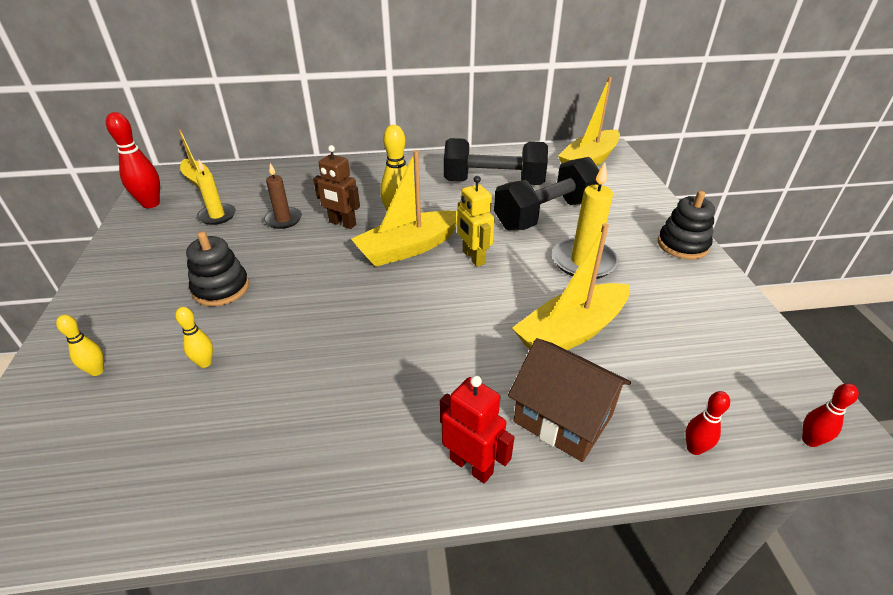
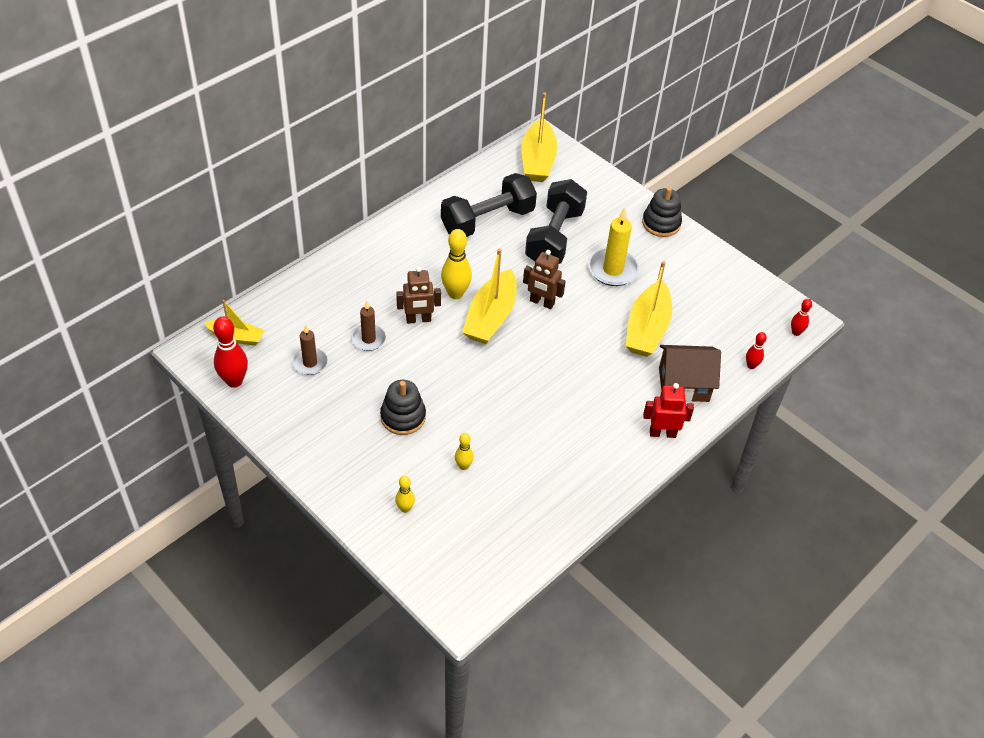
camera: 40 degrees left, 10 degrees up
yellow candle [196,159,236,225] -> brown candle [292,324,328,375]
yellow robot [457,176,495,267] -> brown robot [523,250,566,309]

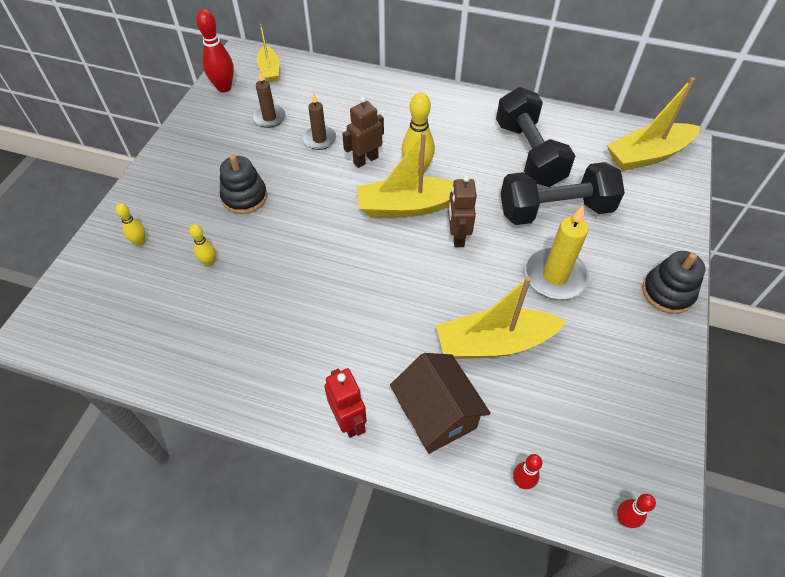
camera: 65 degrees right, 5 degrees up
brown robot [396,267,441,324] -> brown robot turned 90 degrees clockwise [342,96,384,168]
black dumbbell [441,173,537,237] -> black dumbbell turned 45 degrees clockwise [496,87,575,187]

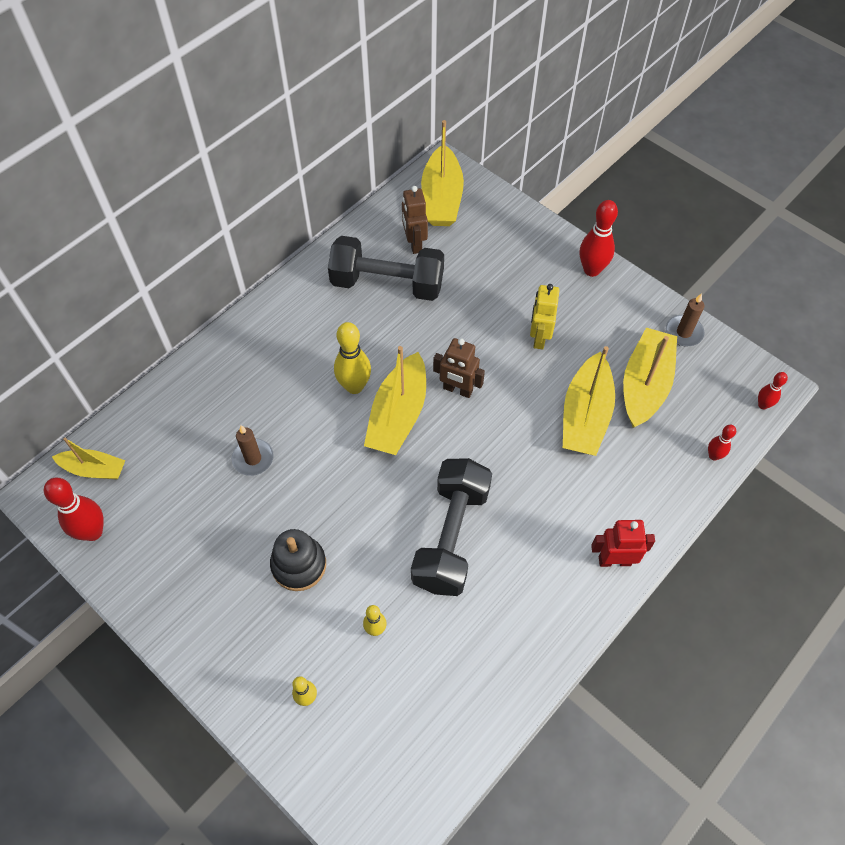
camera: 65 degrees left, 5 degrees up
brown candle [252,71,286,128] -> brown candle moved to [666,293,705,346]
brown robot [342,96,384,168] -> brown robot moved to [402,186,428,254]
brown house [390,353,491,454] -> none
black dumbbell [501,162,625,225] -> black dumbbell moved to [411,458,492,596]
yellow candle [524,205,589,299] -> yellow robot [530,284,559,349]
black stacking toy [642,251,705,314] -> red bowling pin [580,200,618,277]
none -> yellow boat [623,327,677,428]

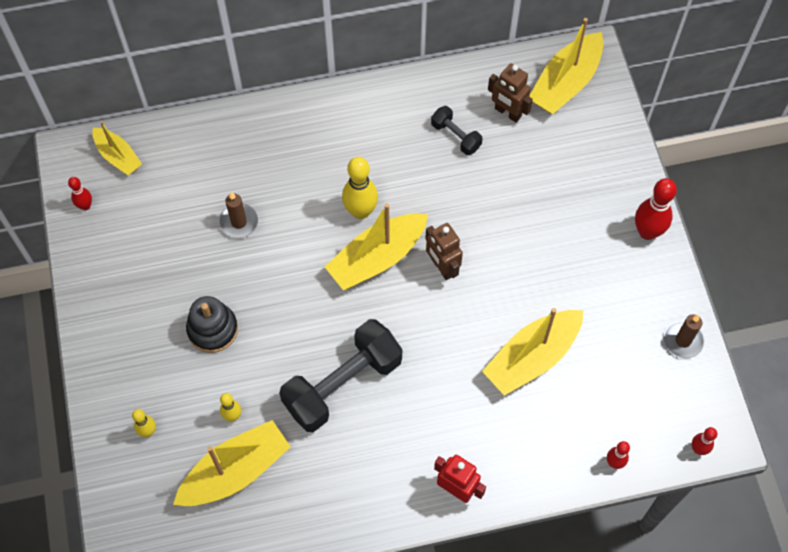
camera: 35 degrees right, 5 degrees up
red bowling pin [44,478,104,541] -> red bowling pin [68,177,92,210], size x0.55
black dumbbell [328,236,444,301] -> black dumbbell [431,106,483,155], size x0.48
brown robot [402,186,428,254] -> brown robot turned 75 degrees counterclockwise [488,63,533,122]
yellow robot [530,284,559,349] -> none
yellow boat [623,327,677,428] -> yellow boat moved to [173,420,291,506]

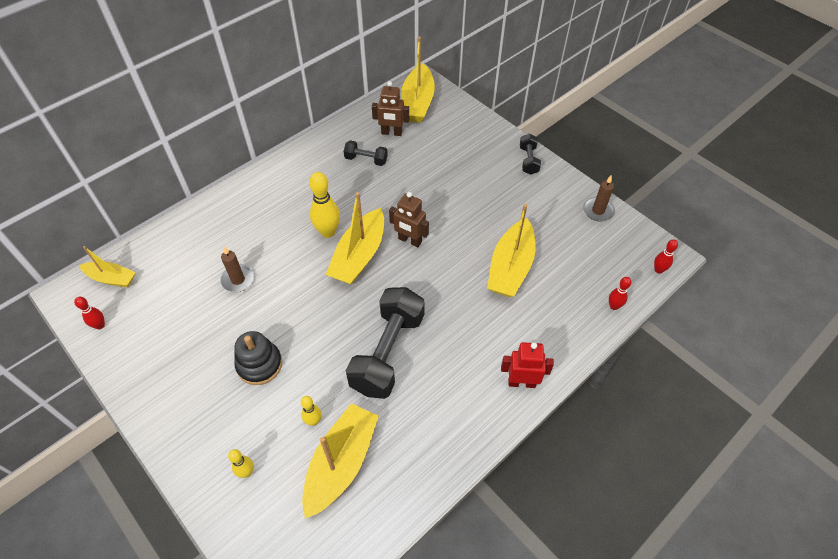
camera: 30 degrees left, 10 degrees down
red bowling pin [635,178,677,240] -> black dumbbell [520,133,541,175]

